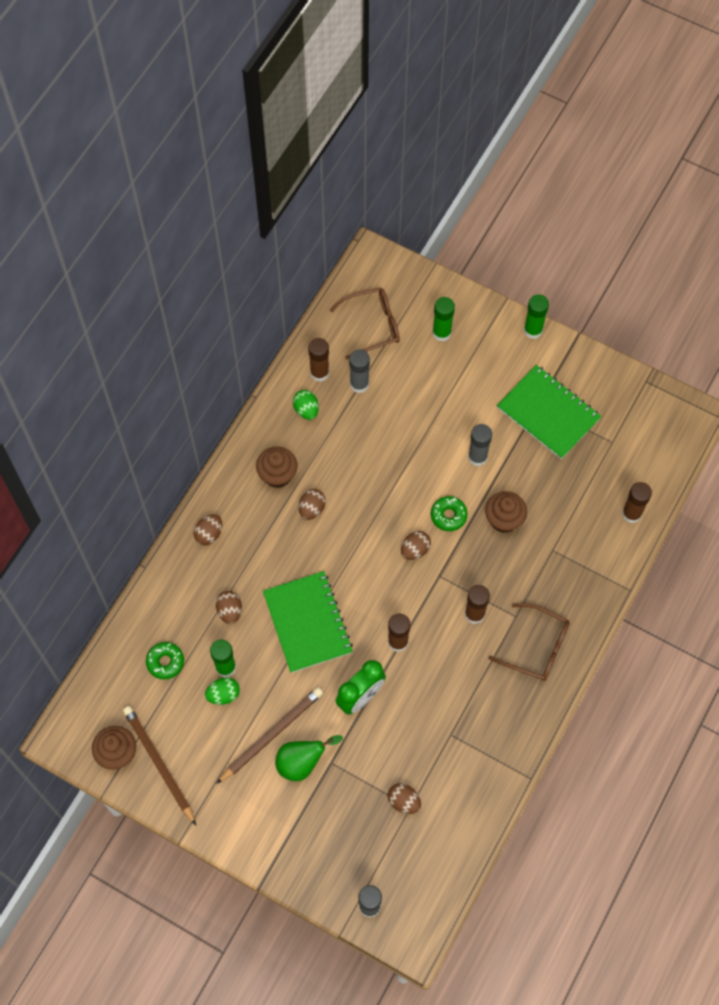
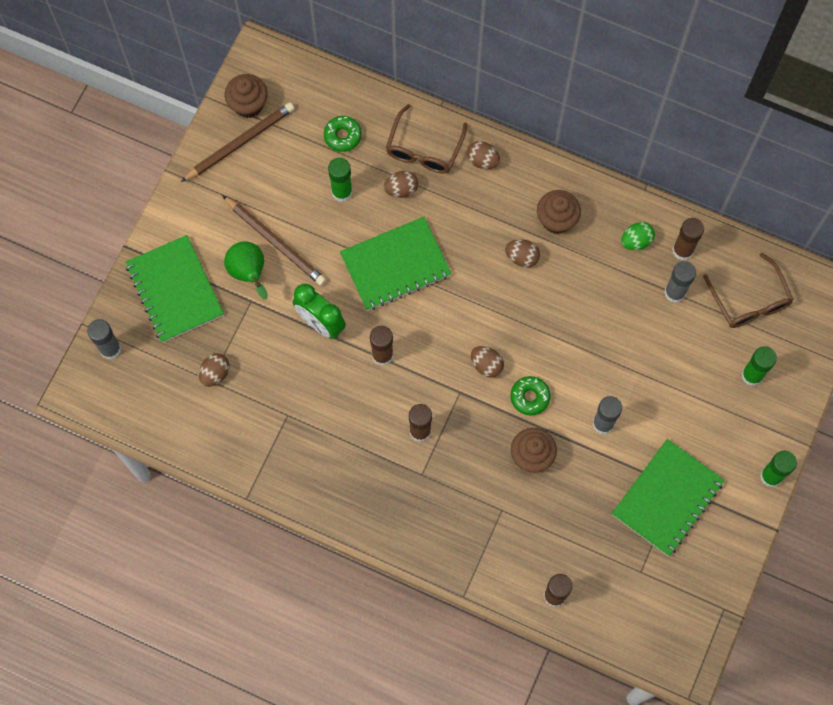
camera: 85 degrees right, 5 degrees up
green egg [205,677,240,705] -> none
brown glasses [489,603,570,681] -> brown glasses moved to [386,104,467,174]
none -> green notebook [125,235,224,343]

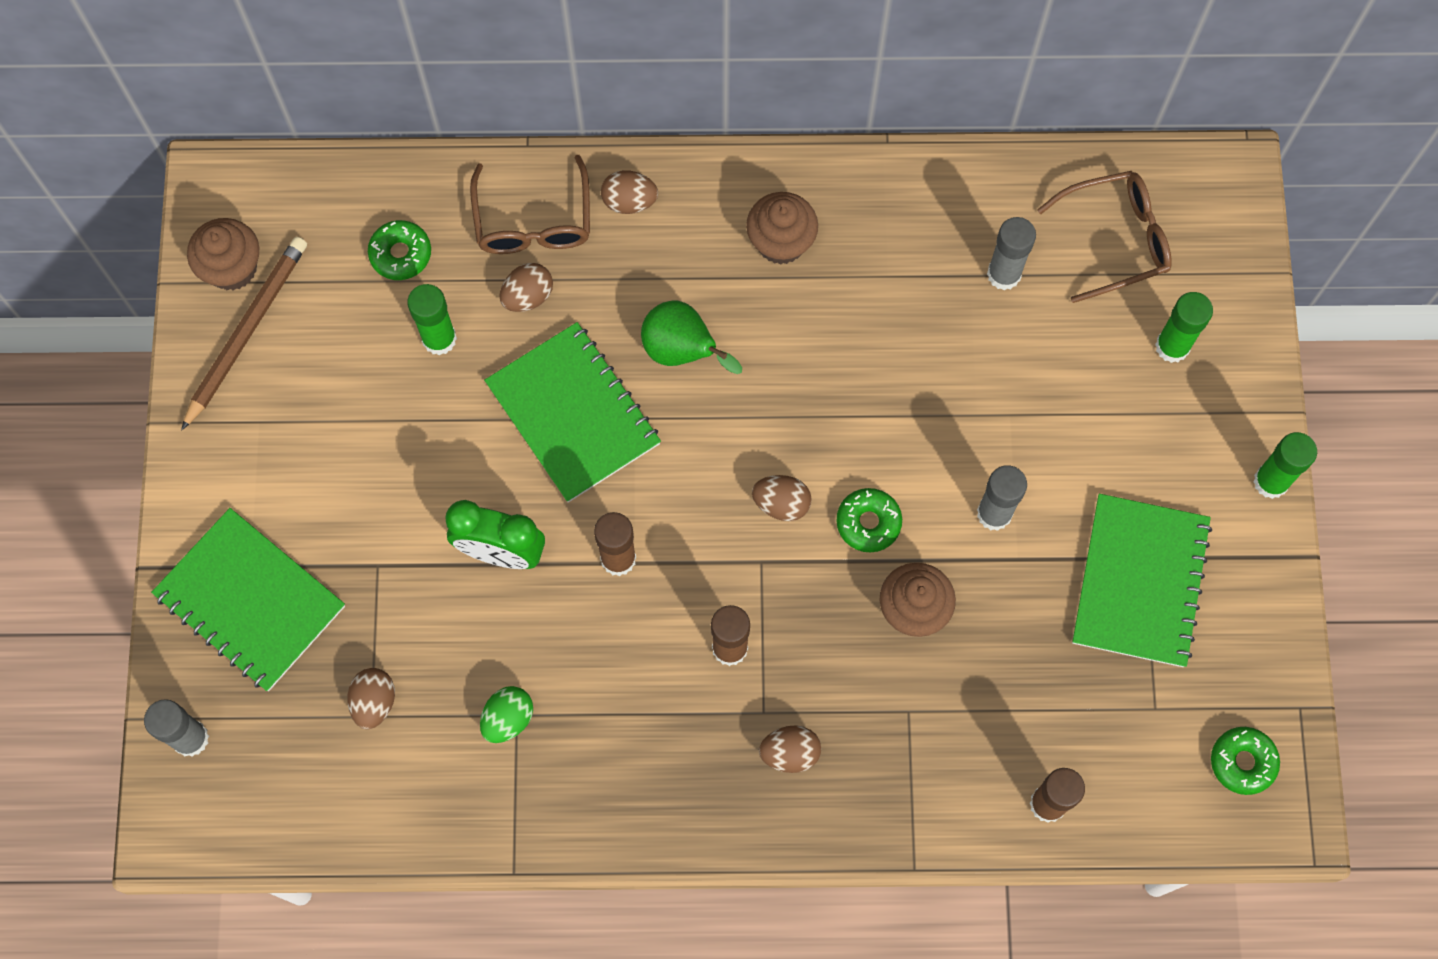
camera: 25 degrees left, 0 degrees up
brown pencil [222,195,326,286] -> none
green pear [224,241,268,299] -> green pear moved to [641,301,742,374]
green notebook [340,217,452,311] -> green notebook turned 75 degrees counterclockwise [484,322,661,502]
brown egg [505,239,540,268] -> brown egg moved to [759,725,821,773]
green egg [621,222,655,250] -> green egg moved to [480,686,533,743]
brown glue stick [672,218,704,261] -> none
brown glasses [703,253,794,328] -> brown glasses turned 60 degrees counterclockwise [1037,171,1172,303]
none -> green donut [1211,727,1280,795]

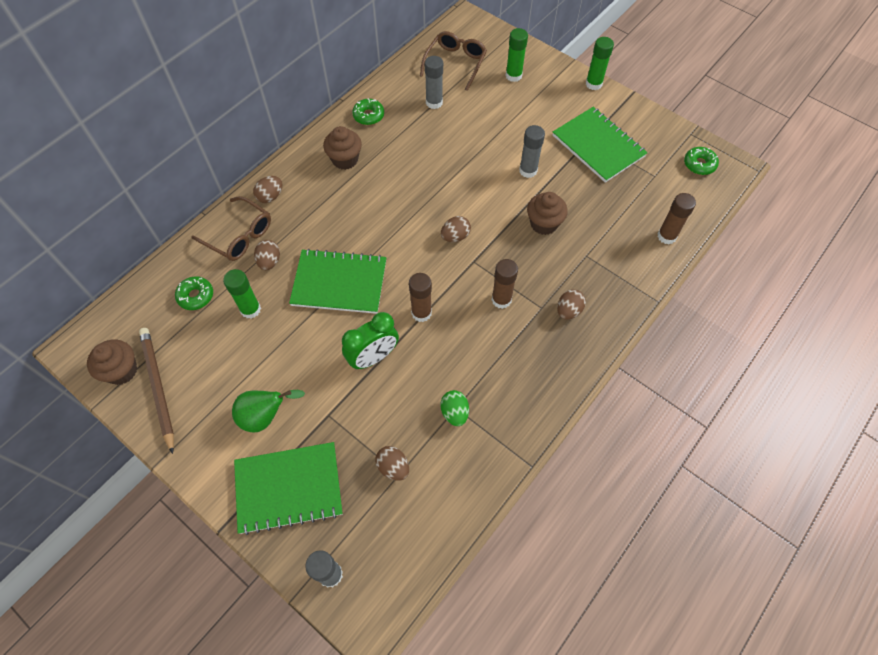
camera: 50 degrees left, 10 degrees down
green pear [641,301,742,374] -> green pear moved to [232,390,305,432]
green donut [836,488,902,552] -> green donut moved to [352,99,384,125]

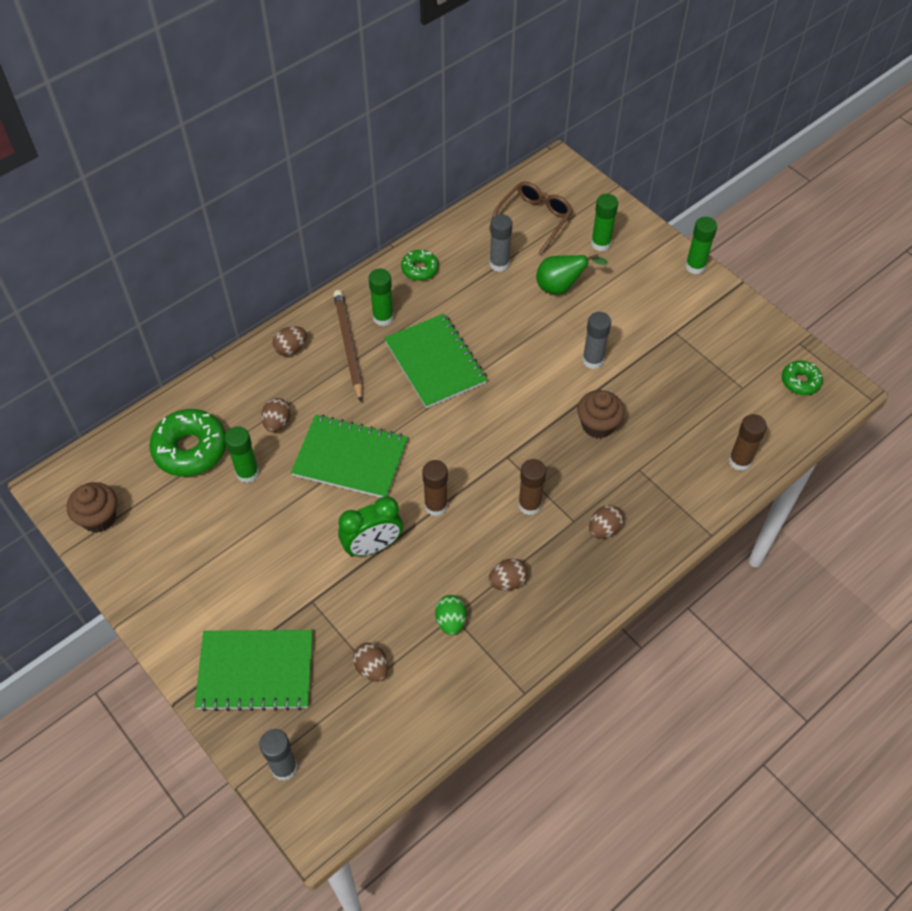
camera: 10 degrees right, 5 degrees down
brown pencil [139,328,174,454] -> brown pencil moved to [333,290,363,402]
green donut [175,276,213,310] -> green donut [149,409,226,477], size x1.82
brown glasses [191,196,271,261] -> none
green pear [232,390,305,432] -> green pear moved to [536,254,608,295]
brown cupcake [323,126,362,170] -> green glue stick [369,269,394,326]
brown egg [441,216,471,242] -> brown egg moved to [489,558,528,591]
green notebook [553,107,648,183] -> green notebook moved to [384,314,488,408]

